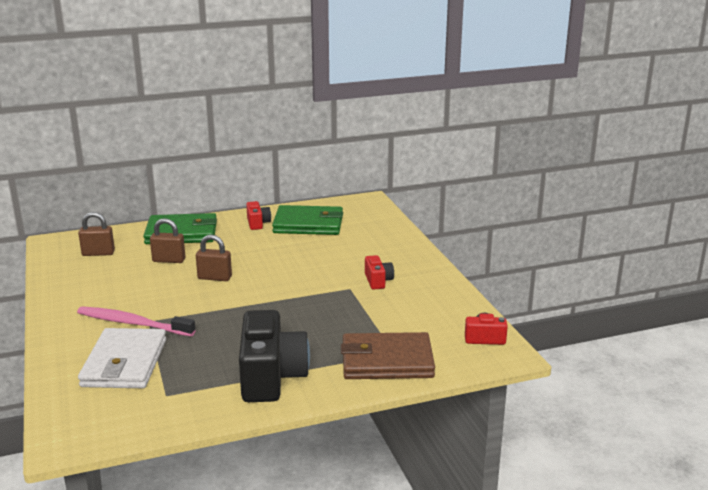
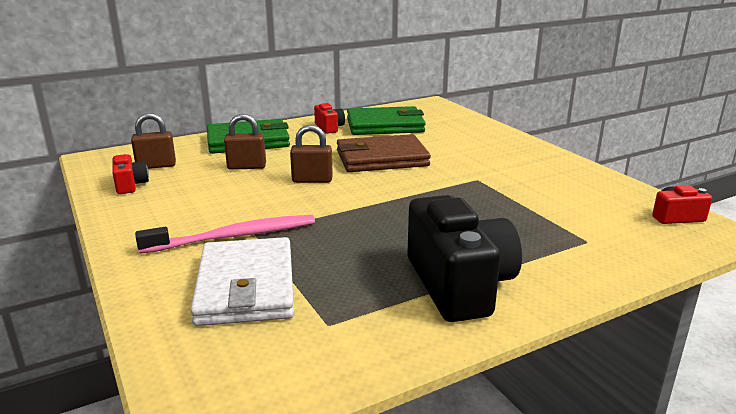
camera: 10 degrees left, 0 degrees up
pink toothbrush [77,306,196,336] -> pink toothbrush turned 150 degrees clockwise [135,215,315,254]
brown wallet [341,332,435,379] -> brown wallet moved to [337,134,431,172]
red camera [365,255,394,290] -> red camera moved to [112,154,149,194]

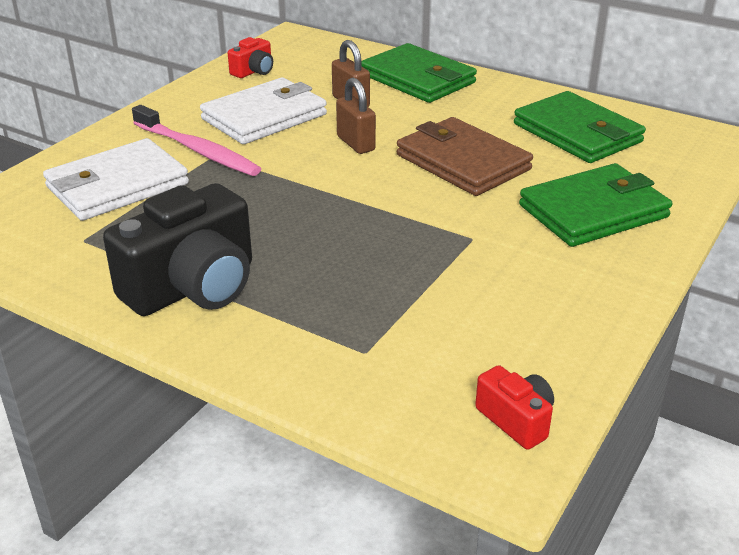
camera: 60 degrees right, 10 degrees up
brown padlock [131,113,176,169] -> none
red camera [314,103,345,134] -> none
none -> white wallet [200,77,327,144]
none -> green wallet [519,163,672,247]

